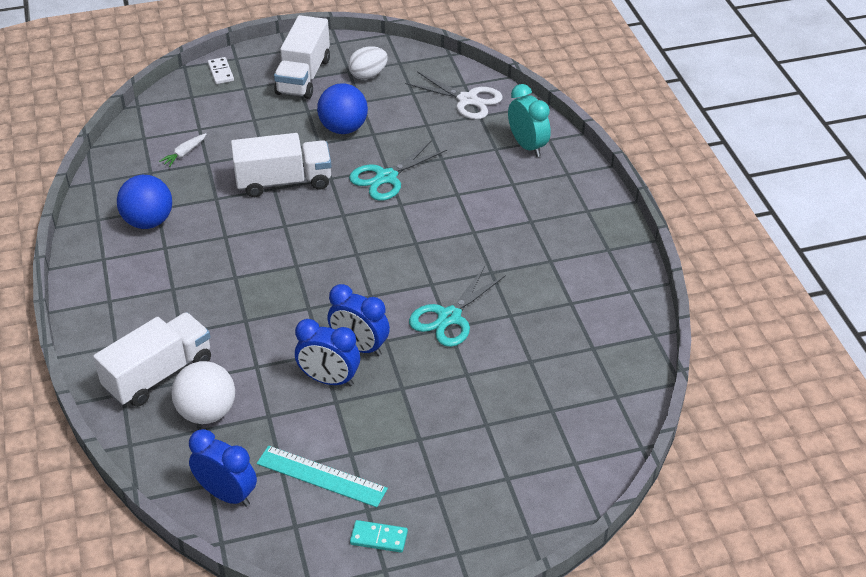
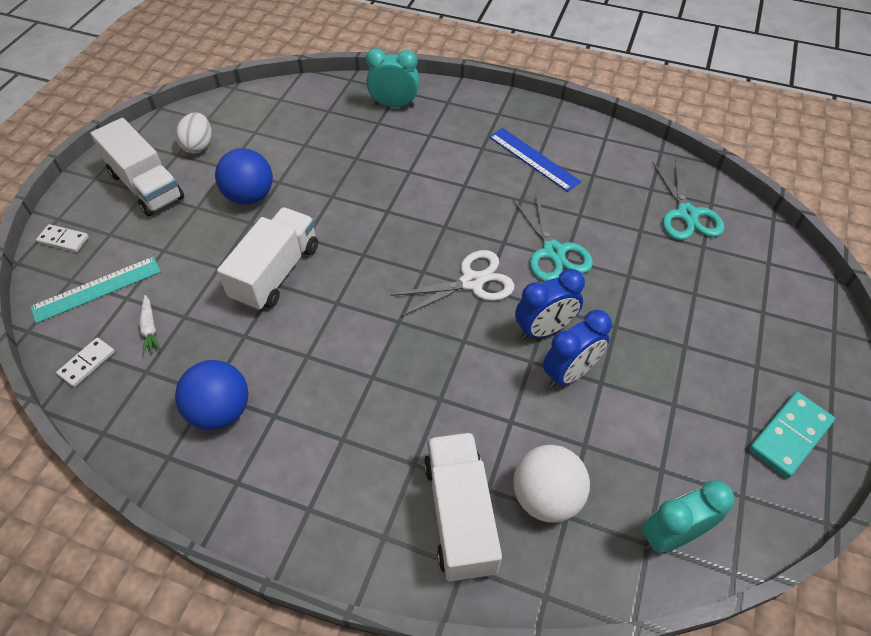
camera: 55 degrees left, 10 degrees up
blue clock [189,429,257,507] -> turquoise clock [642,480,735,553]
turquoise ruler [257,446,388,507] -> turquoise ruler moved to [30,257,161,323]
turquoise scissors [349,140,447,201] -> turquoise scissors moved to [652,160,724,240]
turquoise domino [350,520,408,552] -> turquoise domino [749,392,835,478], size x1.61
white scissors [405,71,503,120] -> white scissors moved to [391,250,514,317]
none -> white domino [56,338,115,387]
none -> blue ruler [489,128,581,192]

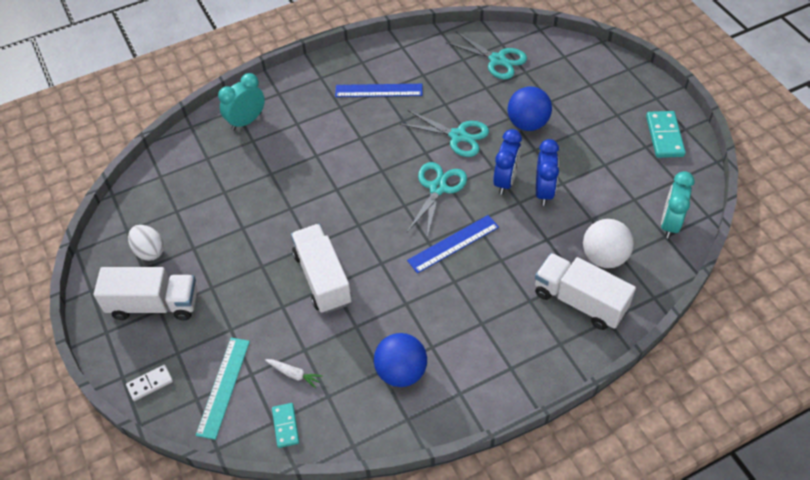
camera: 45 degrees left, 0 degrees up
white domino [56,338,115,387] -> turquoise domino [272,403,299,448]
blue ball [215,148,273,205] -> blue ball moved to [508,87,552,131]
white scissors [391,250,514,317] -> turquoise scissors [407,162,467,238]
none -> blue ruler [407,215,499,273]

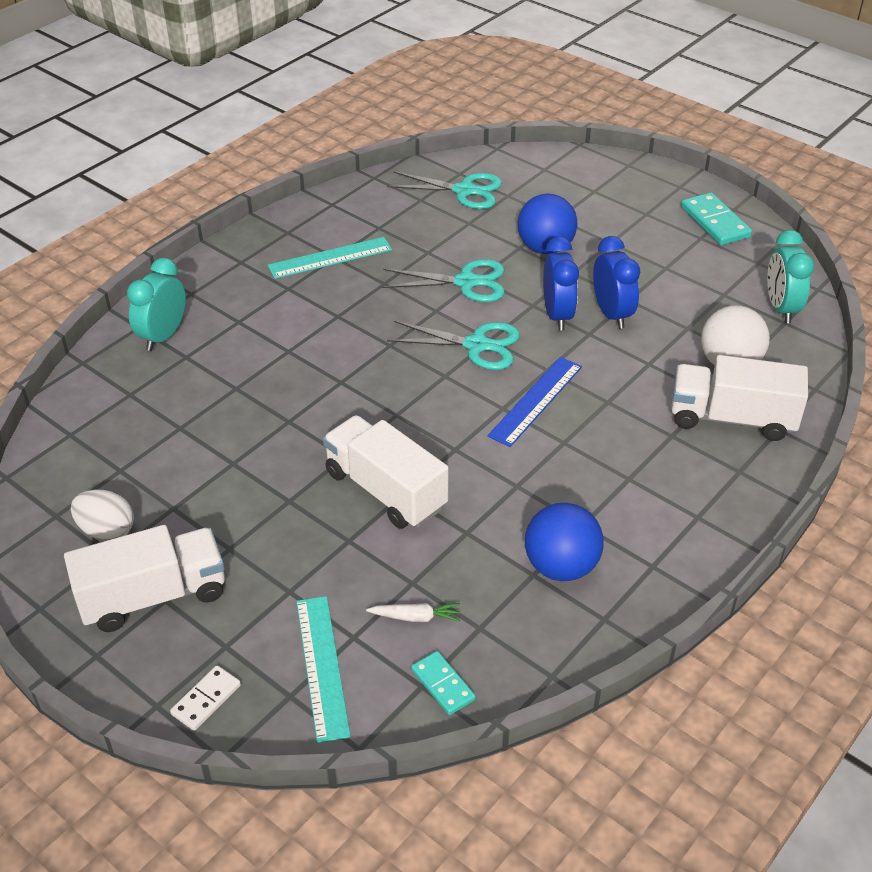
camera: 25 degrees left, 10 degrees down
blue ruler [335,84,422,97] -> turquoise ruler [268,237,392,279]
turquoise scissors [407,162,467,238] -> turquoise scissors turned 105 degrees clockwise [387,321,520,370]

